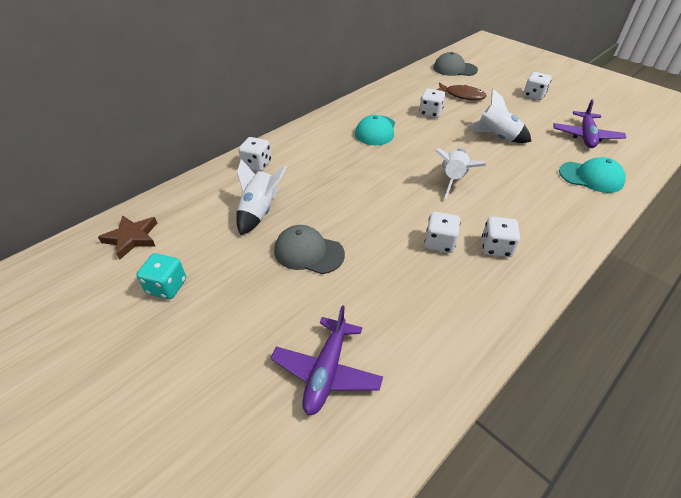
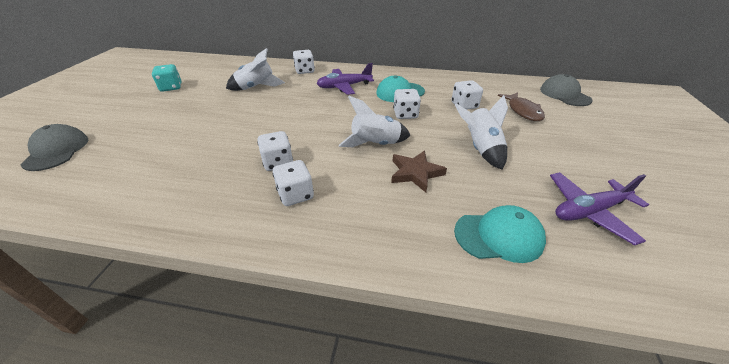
camera: 55 degrees right, 5 degrees down
brown star [98,215,157,260] -> brown star moved to [391,150,447,192]
purple plane [271,305,383,415] -> purple plane moved to [316,63,374,95]
grey cap [274,225,345,274] -> grey cap moved to [21,124,88,171]
white dice [523,72,552,100] -> white dice moved to [393,89,421,119]
turquoise cap [559,157,625,193] -> turquoise cap turned 75 degrees counterclockwise [454,205,546,263]

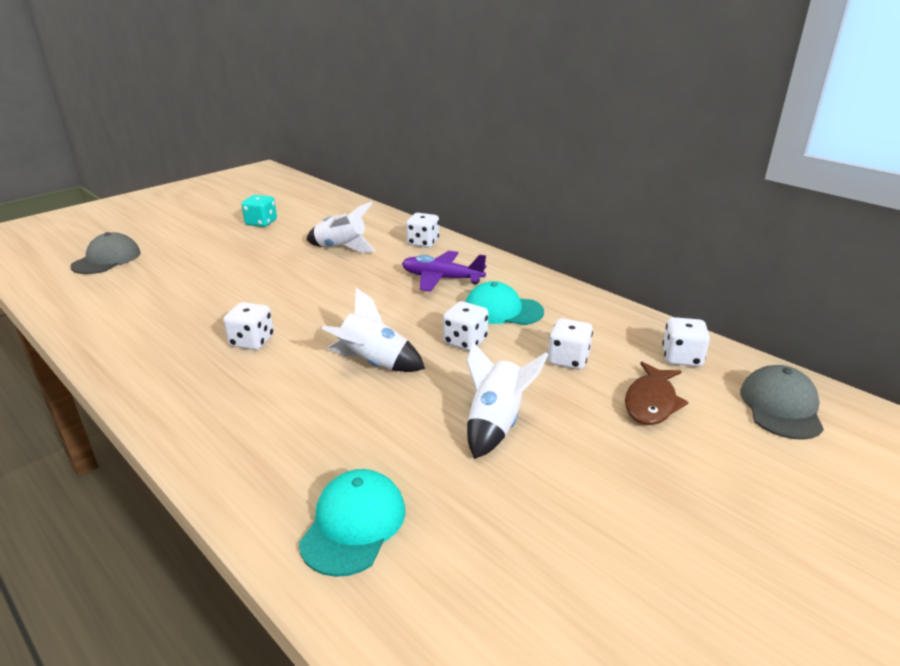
camera: 35 degrees right, 10 degrees down
white dice [273,160,314,206] -> white dice moved to [662,317,710,367]
brown star [391,150,447,192] -> none
turquoise cap [454,205,546,263] -> turquoise cap turned 105 degrees counterclockwise [299,469,405,577]
purple plane [550,172,649,246] -> none

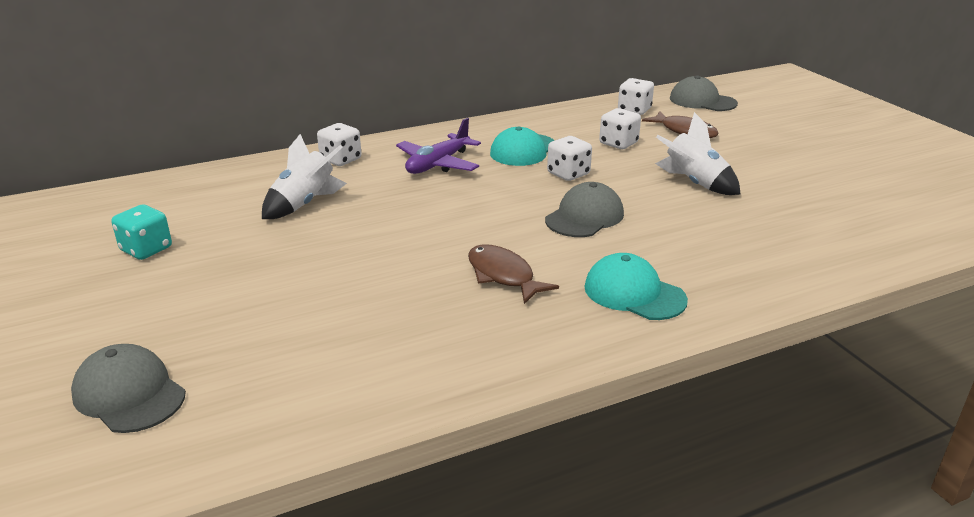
camera: 70 degrees left, 0 degrees up
white dice [223,302,274,350] -> brown fish [468,244,559,304]
turquoise cap [299,469,405,577] -> turquoise cap moved to [585,253,688,320]
white rocket [322,288,425,372] -> grey cap [545,182,624,237]

